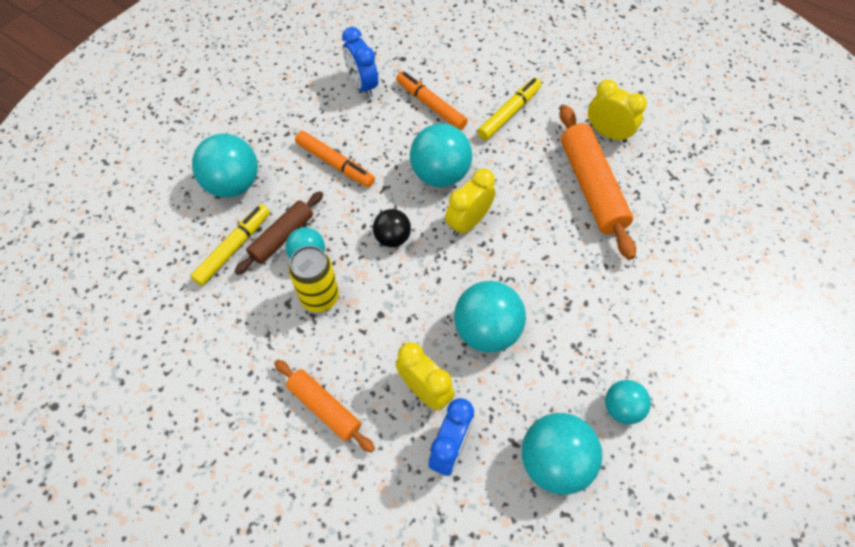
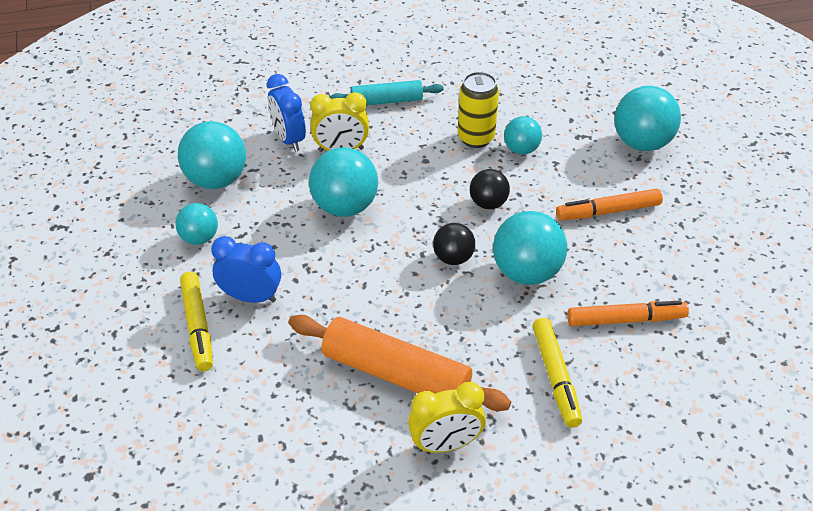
camera: 130 degrees right, 15 degrees down
yellow marker [190,204,270,286] -> yellow marker moved to [180,272,213,371]
brown rolling pin [234,191,323,275] -> none
orange rolling pin [274,360,375,453] -> turquoise rolling pin [330,80,444,105]
blue clock [342,27,378,98] -> blue clock moved to [211,236,281,303]
yellow clock [445,168,495,236] -> black ball [433,223,475,265]

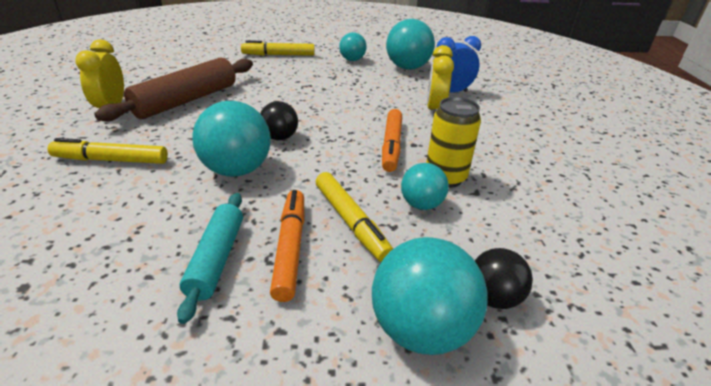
camera: 100 degrees right, 10 degrees down
blue clock [211,236,281,303] -> none
orange rolling pin [288,315,511,411] -> brown rolling pin [94,57,253,121]
turquoise ball [309,147,378,217] -> none
turquoise rolling pin [330,80,444,105] -> turquoise rolling pin moved to [177,193,243,324]
black ball [470,169,510,209] -> black ball moved to [475,248,533,309]
orange marker [567,300,689,326] -> orange marker moved to [382,109,402,172]
none -> yellow marker [316,172,393,262]

